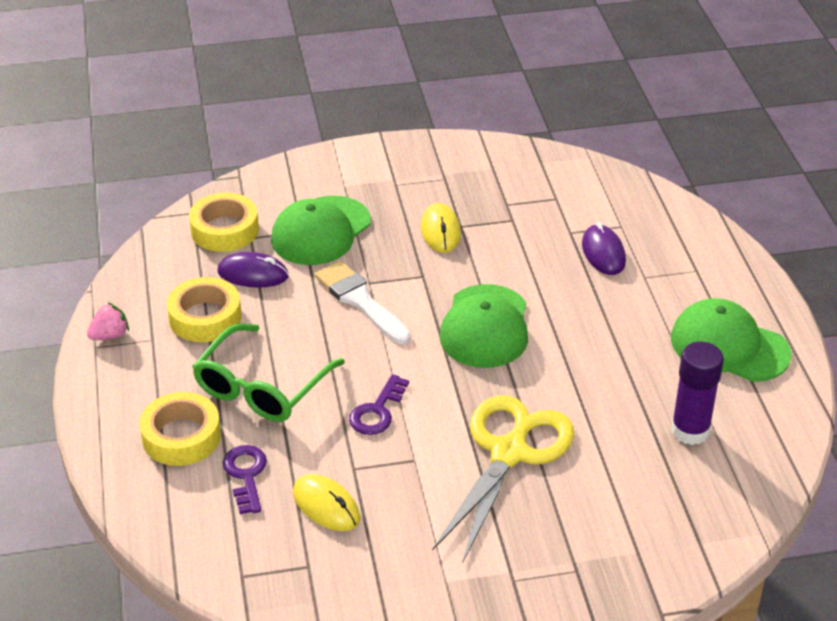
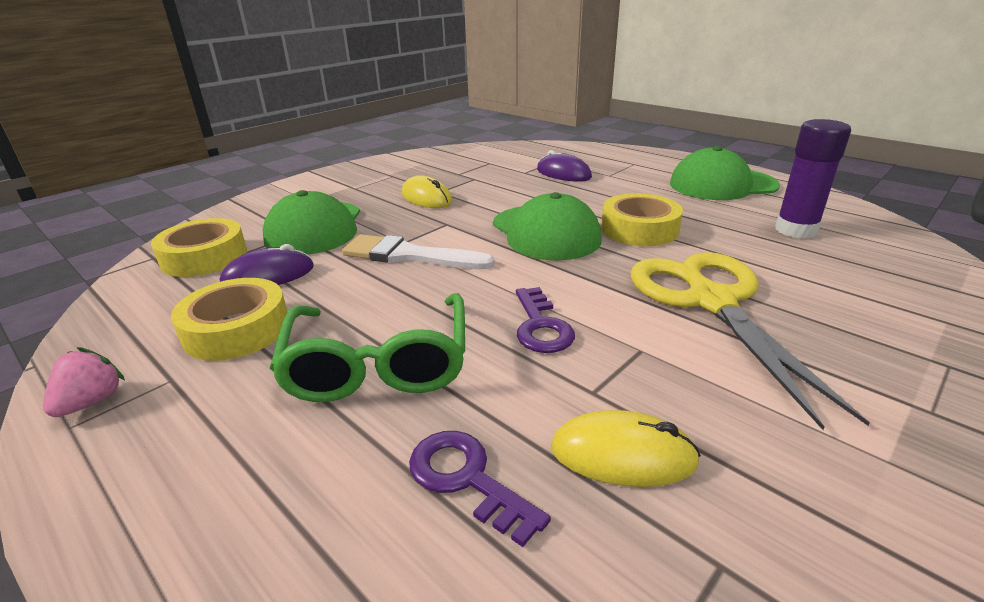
camera: 35 degrees left, 10 degrees down
yellow tape [139,392,221,466] -> yellow tape moved to [601,193,683,246]

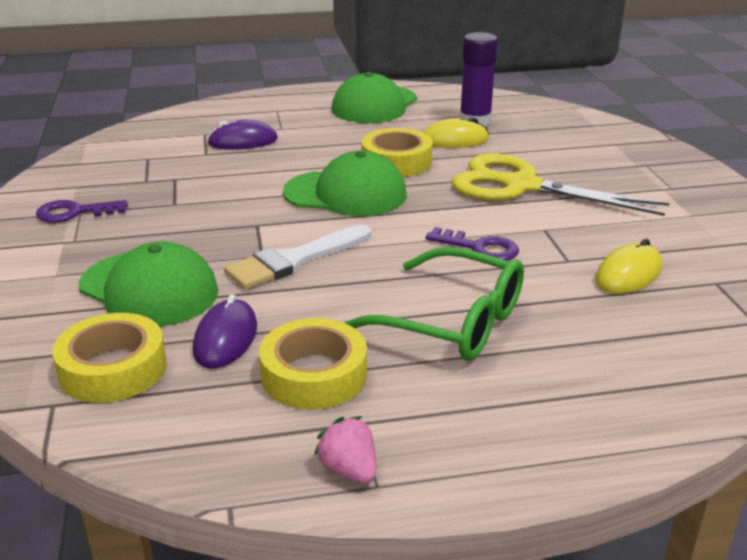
camera: 55 degrees left, 0 degrees up
yellow mouse [402,175,453,208] -> yellow mouse moved to [423,117,489,148]
purple key [409,431,551,547] -> purple key moved to [36,200,128,223]

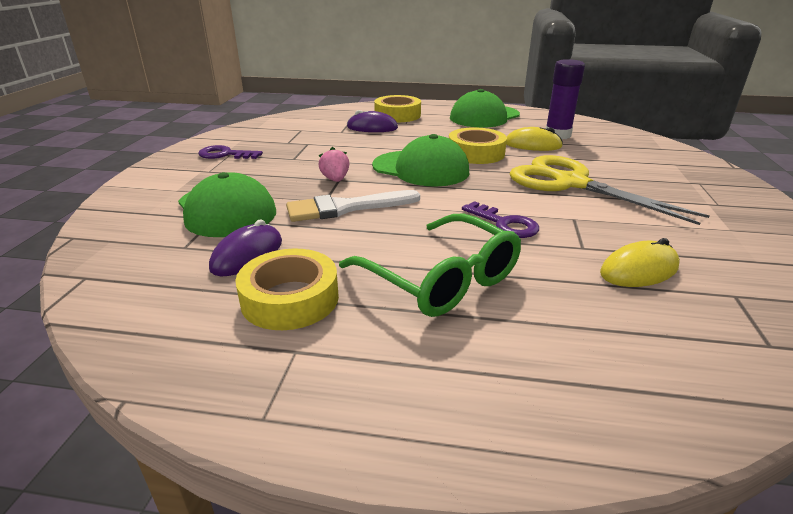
camera: 20 degrees right, 0 degrees up
yellow tape [52,313,167,403] -> yellow tape moved to [374,95,421,122]
pink strawberry [314,416,376,484] -> pink strawberry moved to [318,147,349,182]

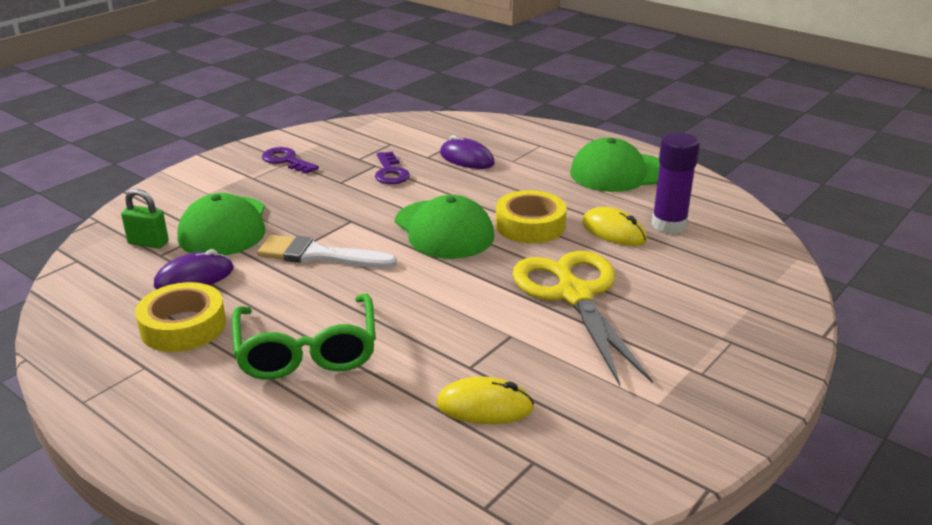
camera: 30 degrees right, 0 degrees up
pink strawberry [318,147,349,182] -> none
yellow tape [374,95,421,122] -> none
purple key [462,201,539,238] -> purple key moved to [375,152,410,184]
none -> green padlock [121,189,169,248]

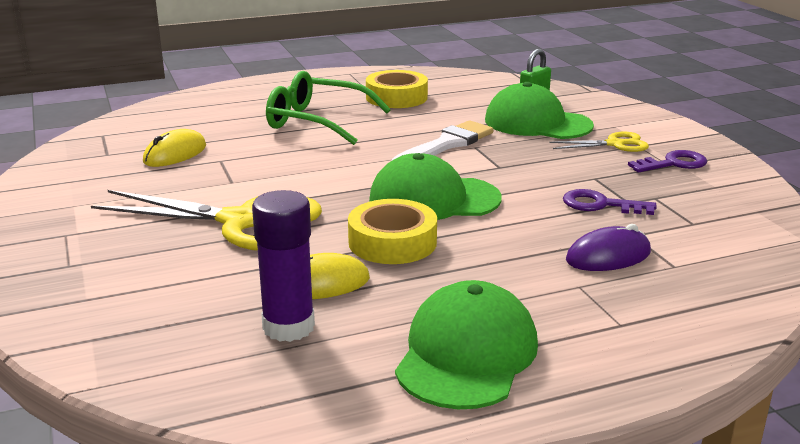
camera: 120 degrees right, 5 degrees down
purple mouse [154,249,234,289] -> none
none -> yellow scissors [549,132,649,152]

